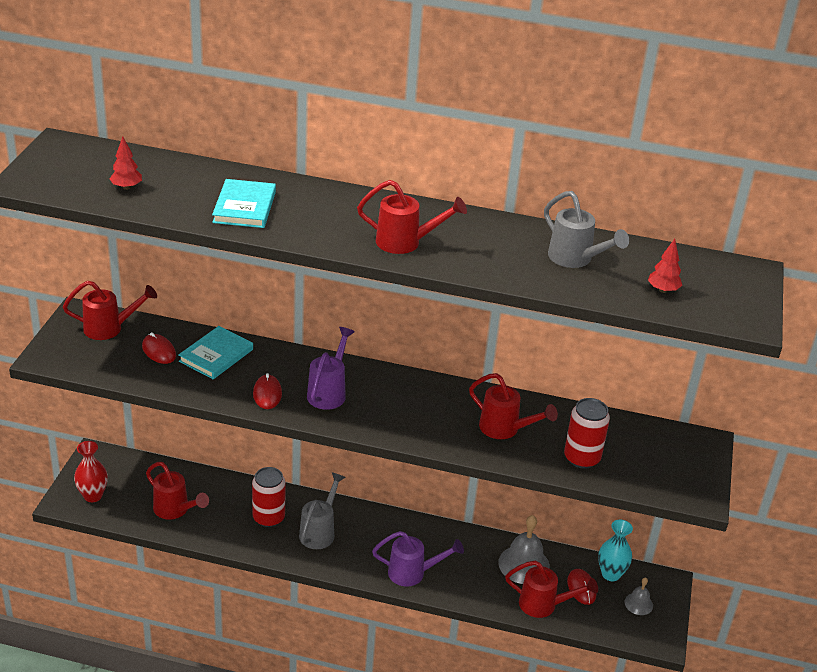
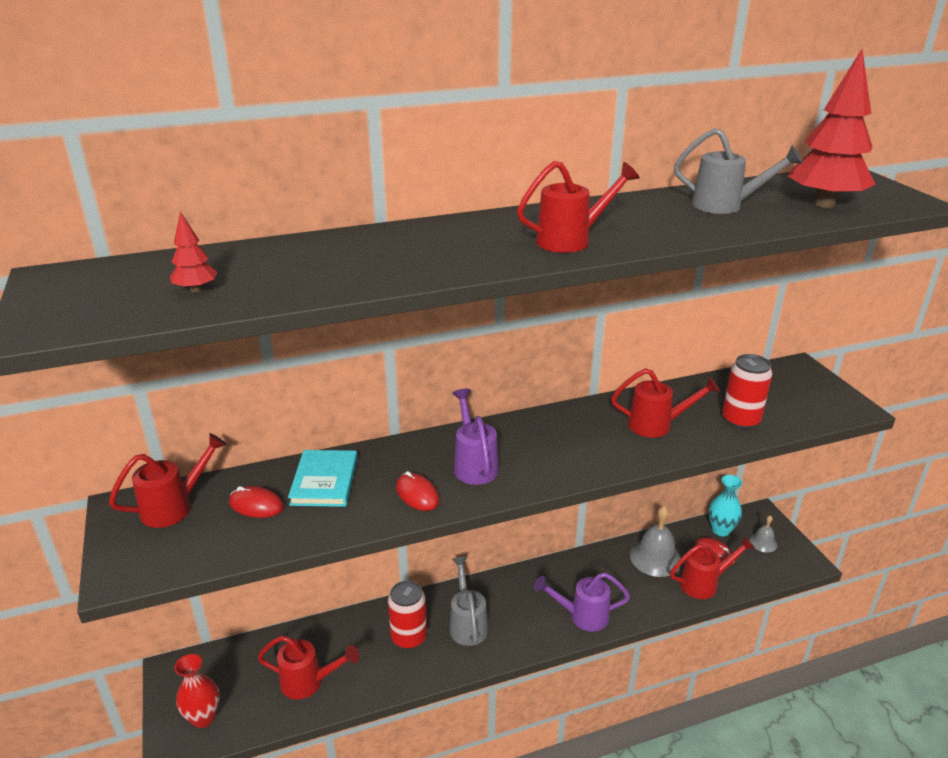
camera: 30 degrees left, 5 degrees down
turquoise book [212,179,276,228] -> none
purple watering can [372,531,464,586] -> purple watering can turned 150 degrees counterclockwise [534,573,630,632]
red tree [648,239,682,293] -> red tree [788,49,876,208], size x2.23

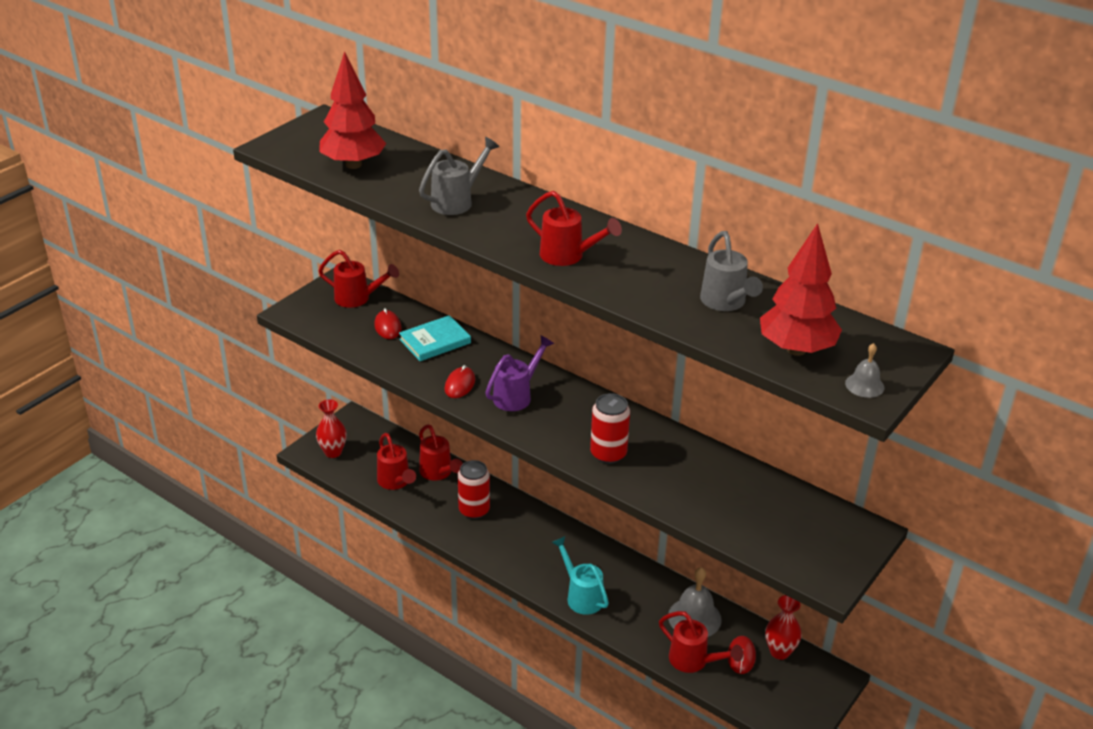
camera: 55 degrees right, 5 degrees up
red tree [170,212,218,293] -> red tree [320,51,387,169], size x2.23
grey watering can [450,557,488,646] -> grey watering can moved to [419,137,499,215]
purple watering can [534,573,630,632] -> turquoise watering can [551,536,609,615]
red watering can [611,368,720,438] -> red watering can moved to [419,424,463,481]
turquoise vase [709,475,743,536] -> red vase [765,595,802,660]
red can [722,354,773,429] -> red can moved to [590,393,630,464]
grey bell [749,515,777,553] -> grey bell moved to [845,343,884,398]

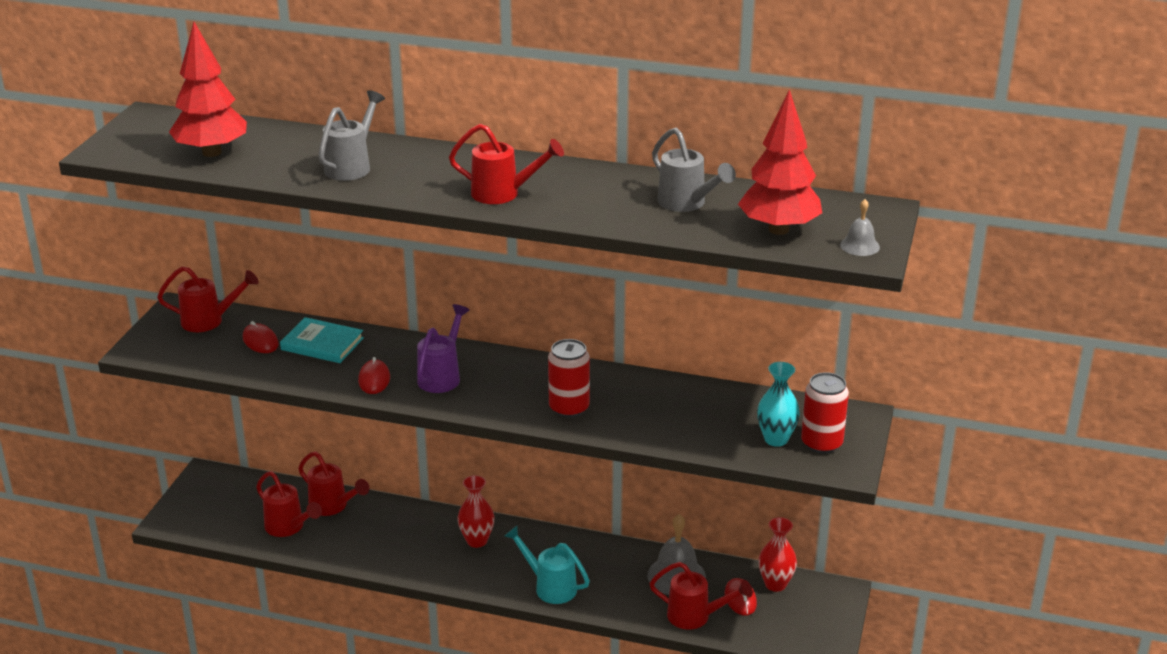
camera: 20 degrees left, 5 degrees down
red vase [316,399,347,458] -> red vase moved to [457,475,495,548]
turquoise book [399,315,471,361] -> turquoise book turned 75 degrees clockwise [280,317,364,363]
red can [458,460,490,519] -> red can moved to [801,372,849,454]
none -> turquoise vase [757,362,800,447]

